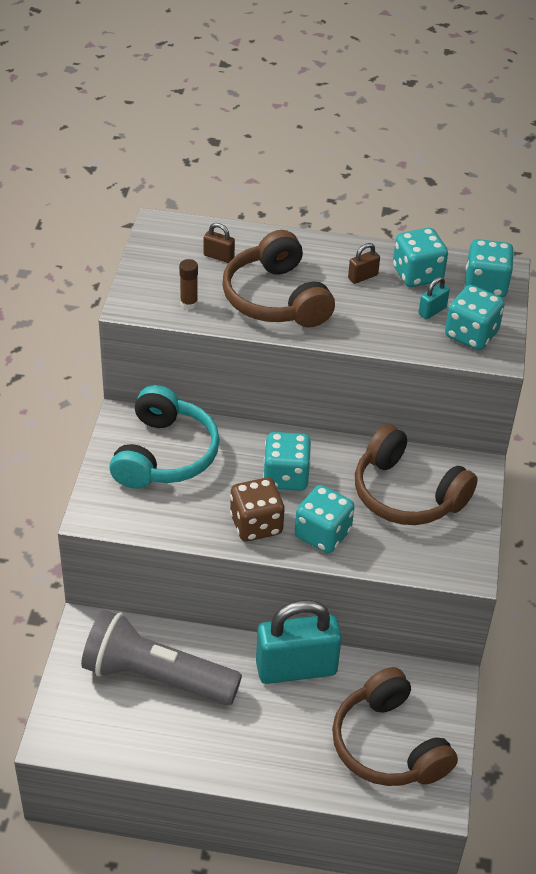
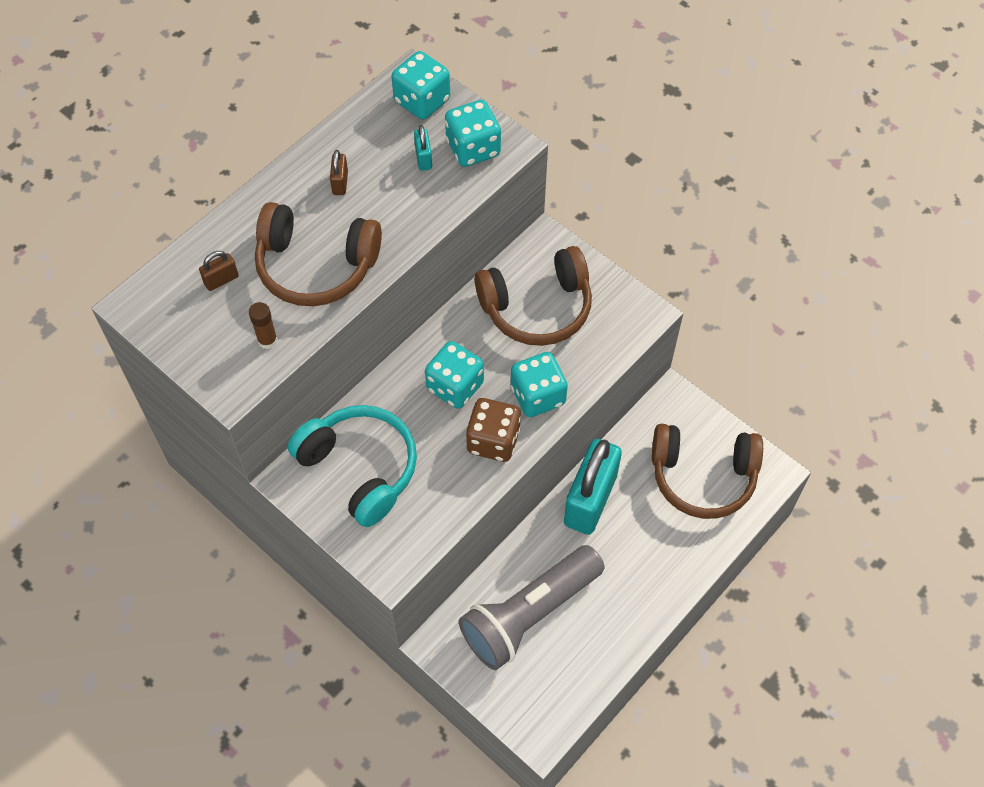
camera: 55 degrees left, 15 degrees up
turquoise dice [393,228,448,287] -> none

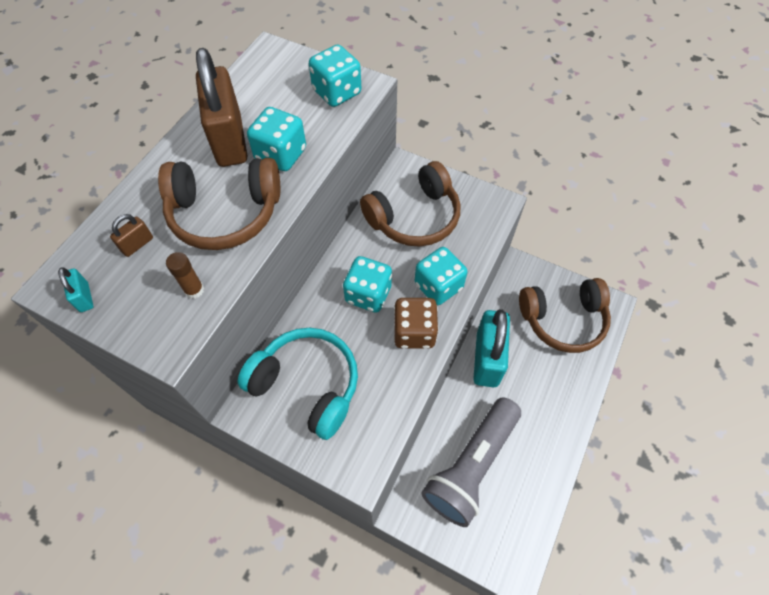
camera: 15 degrees left, 0 degrees up
brown padlock [330,150,348,195] -> brown padlock [196,48,247,167], size x2.48
turquoise dice [391,51,450,120] -> turquoise dice moved to [247,107,306,171]
turquoise padlock [414,125,432,171] -> turquoise padlock moved to [58,267,93,312]

